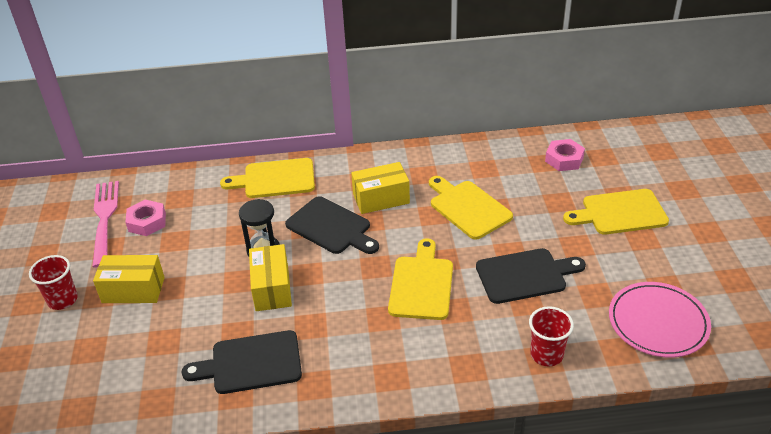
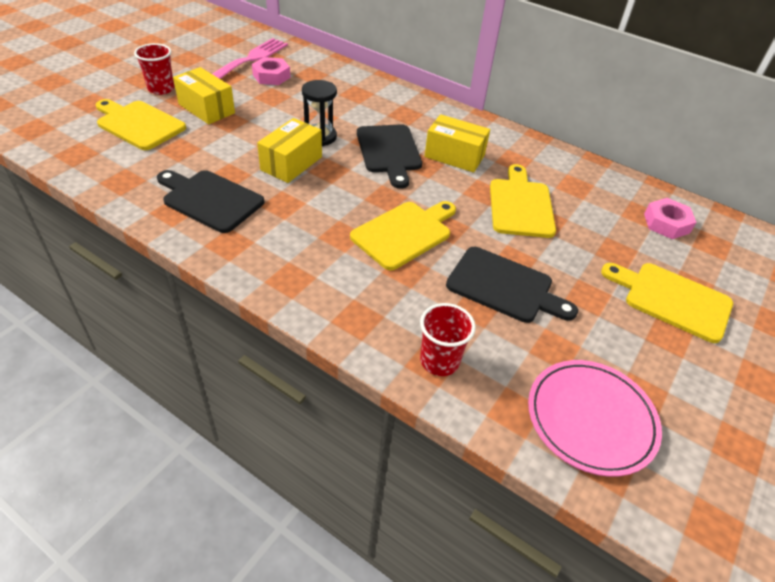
camera: 35 degrees right, 5 degrees up
yellow cutting board [220,158,315,198] -> yellow cutting board moved to [96,99,186,150]

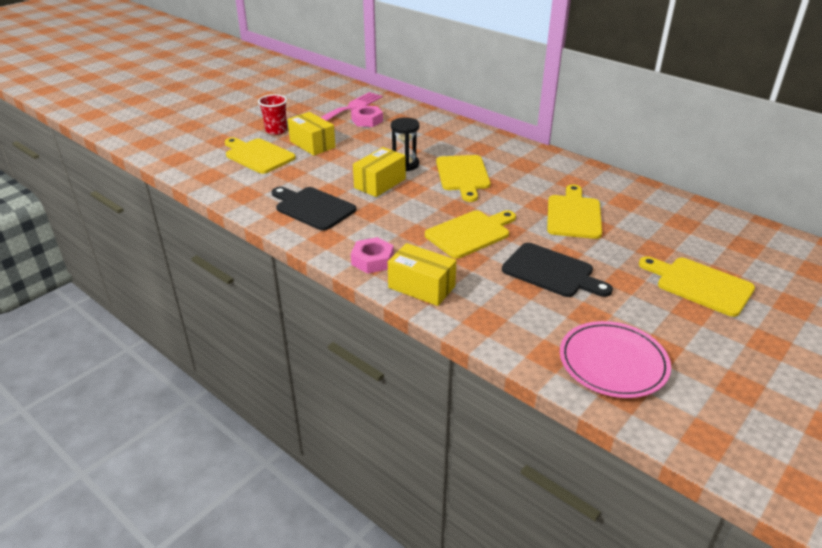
camera: 10 degrees right, 10 degrees down
black cutting board [357,124,422,189] -> yellow cutting board [436,155,490,202]
red cup [420,303,476,376] -> none
yellow box [424,114,490,173] -> yellow box moved to [388,243,457,306]
pink nut [644,198,697,239] -> pink nut moved to [351,237,394,274]

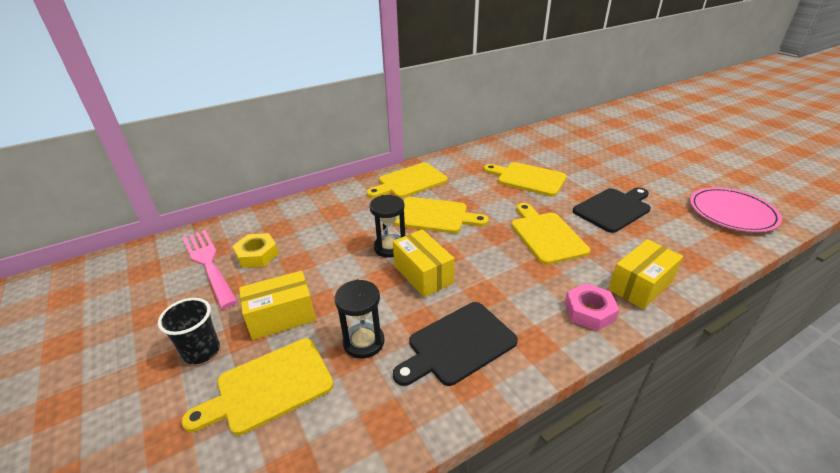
camera: 70 degrees left, 0 degrees up
red cup [258,94,287,135] -> black cup [158,298,220,364]
pink nut [351,105,383,127] -> yellow nut [232,233,279,268]
yellow cutting board [639,256,755,317] -> yellow cutting board moved to [367,163,448,198]
none -> black hourglass [334,280,385,359]

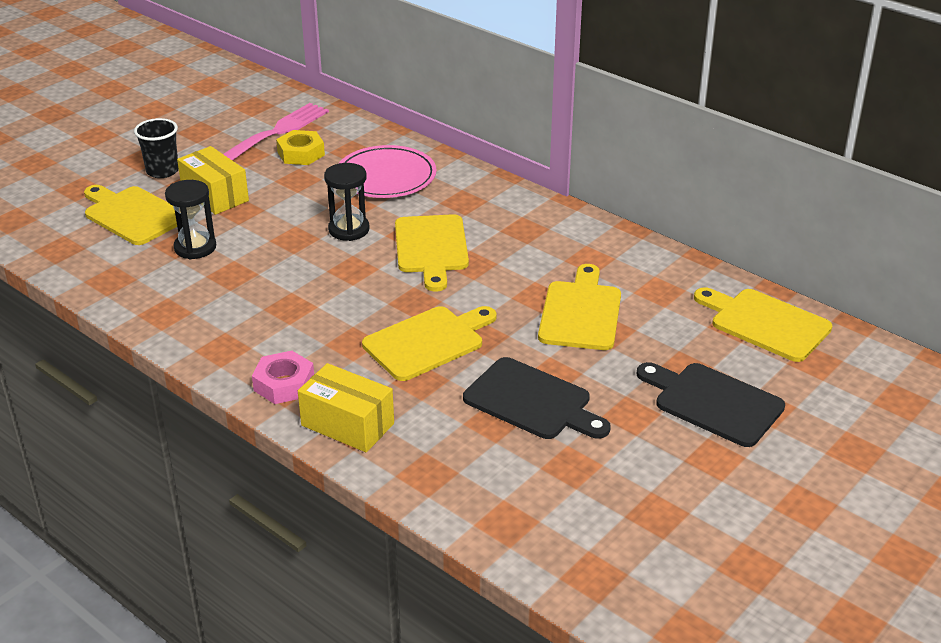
camera: 70 degrees right, 0 degrees up
yellow cutting board [367,163,448,198] -> yellow cutting board moved to [694,287,832,362]
yellow box [393,229,455,297] -> none
black cutting board [393,302,518,386] -> black cutting board moved to [637,362,785,447]
pink plate [690,187,782,232] -> pink plate moved to [338,145,437,198]

